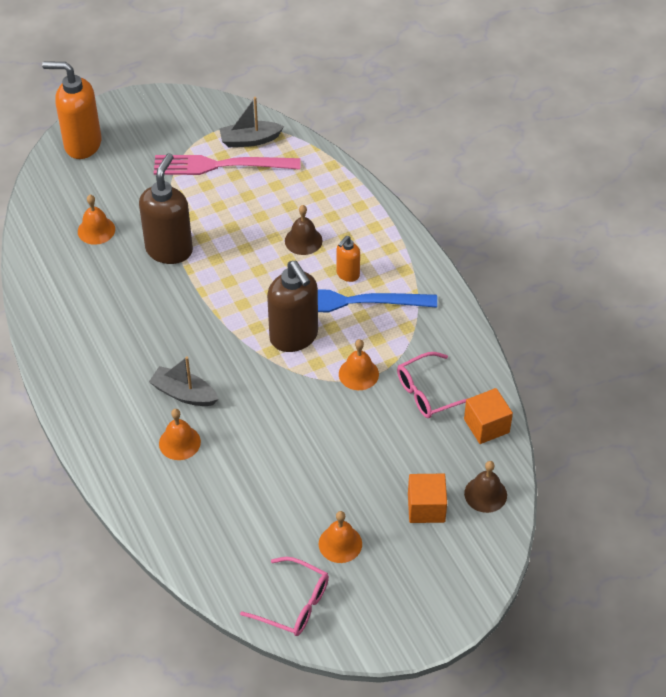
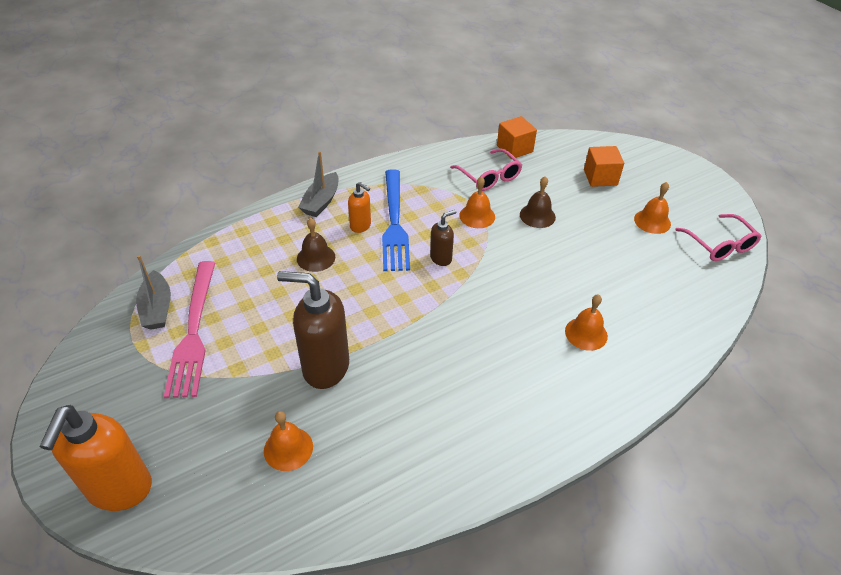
camera: 95 degrees left, 5 degrees down
grey boat [149,356,218,406] -> grey boat moved to [298,151,339,217]
pink glasses [240,557,329,636] -> pink glasses turned 135 degrees clockwise [675,214,761,261]
brown soap dispenser [267,261,318,352] -> brown soap dispenser [430,210,456,266], size x0.51
brown bell [464,461,507,513] -> brown bell moved to [520,176,556,228]

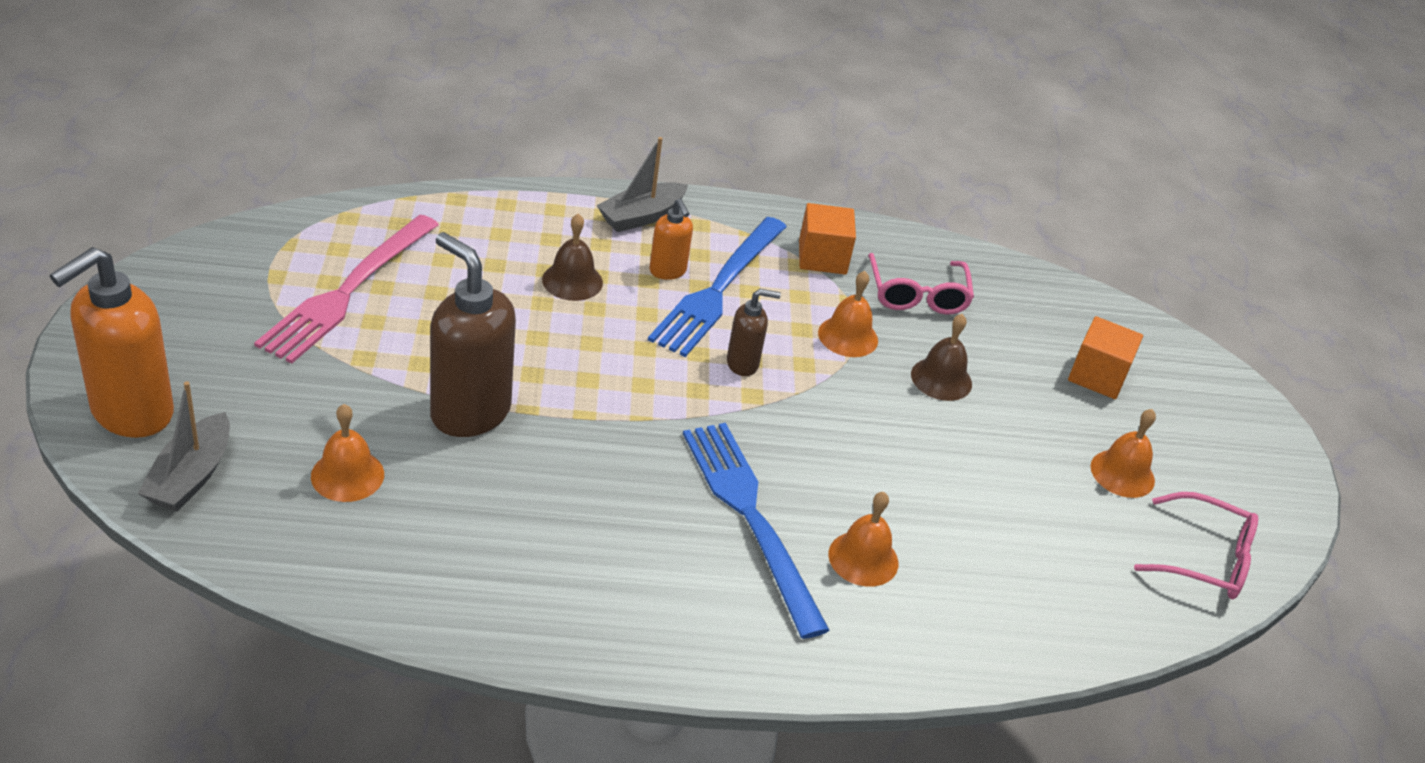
camera: 25 degrees right, 5 degrees down
grey boat [136,255,171,330] -> grey boat moved to [138,381,230,511]
orange cube [497,116,537,159] -> orange cube moved to [799,203,856,275]
pink glasses [675,214,761,261] -> pink glasses turned 75 degrees counterclockwise [1134,492,1258,599]
none -> blue fork [683,423,830,639]

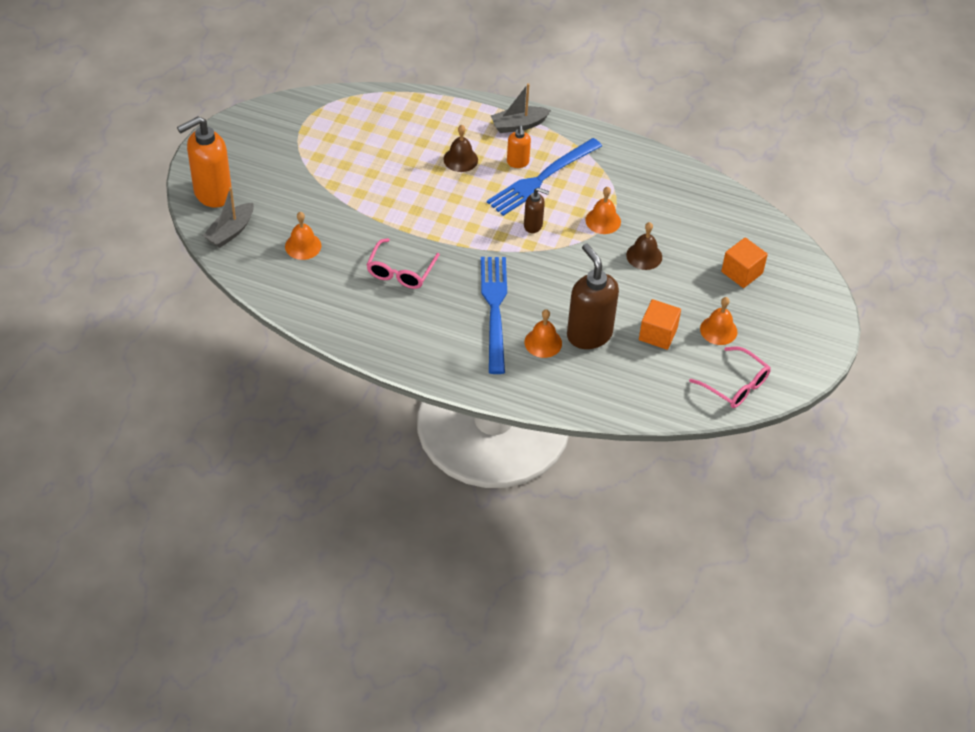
camera: 25 degrees right, 10 degrees up
pink fork [254,215,439,364] -> none
brown soap dispenser [430,232,516,437] -> brown soap dispenser moved to [567,243,619,349]
orange cube [799,203,856,275] -> orange cube moved to [639,299,681,350]
pink glasses [868,253,974,314] -> pink glasses moved to [367,238,440,289]

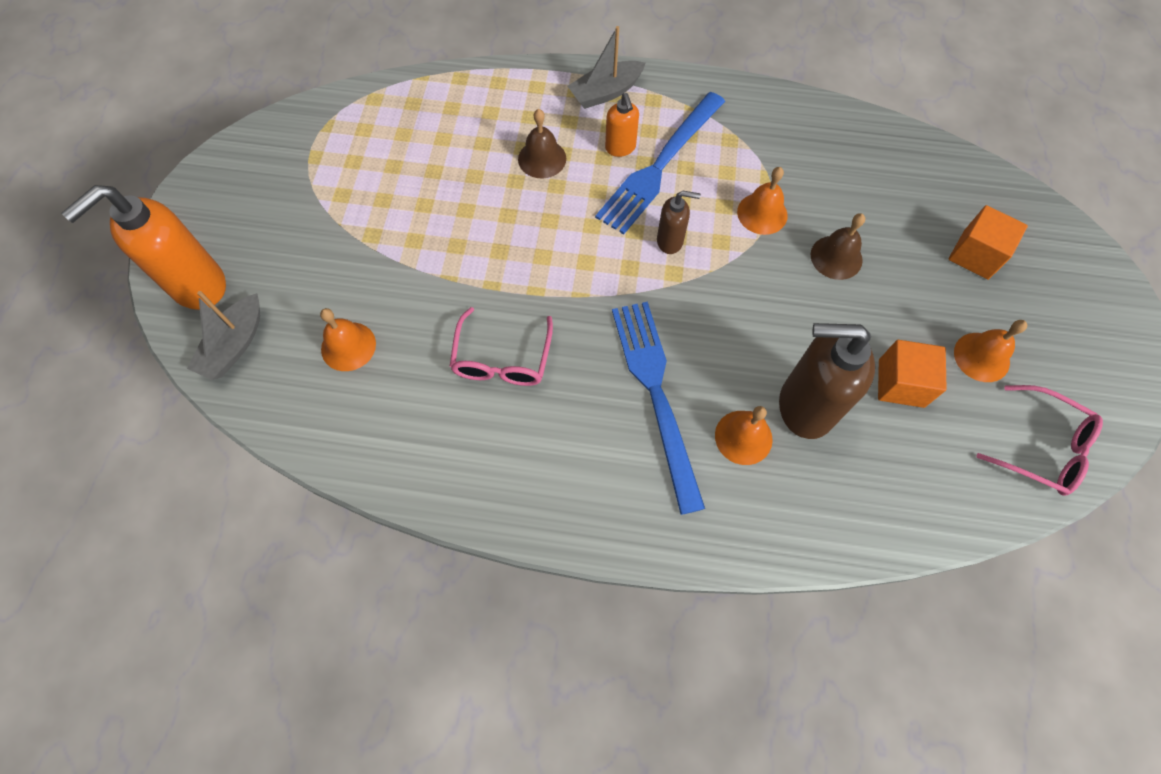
camera: 10 degrees left, 15 degrees up
brown soap dispenser [567,243,619,349] -> brown soap dispenser turned 45 degrees counterclockwise [779,323,875,439]

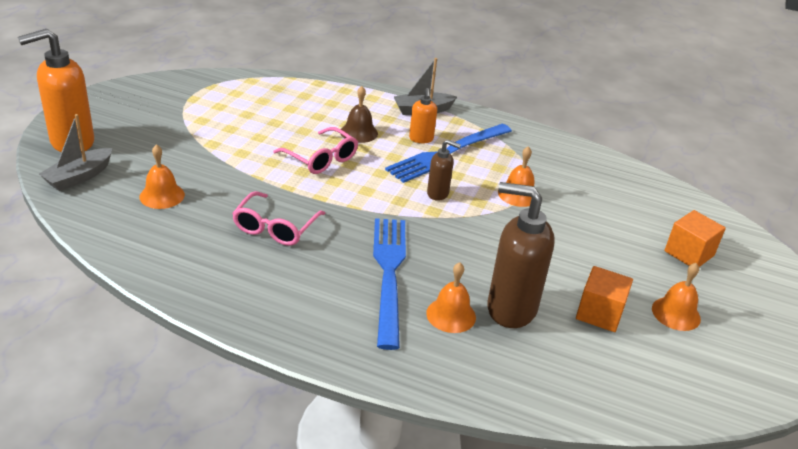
camera: 10 degrees right, 30 degrees down
brown bell [811,213,865,280] -> none
pink glasses [976,385,1103,496] -> pink glasses moved to [273,127,358,174]

